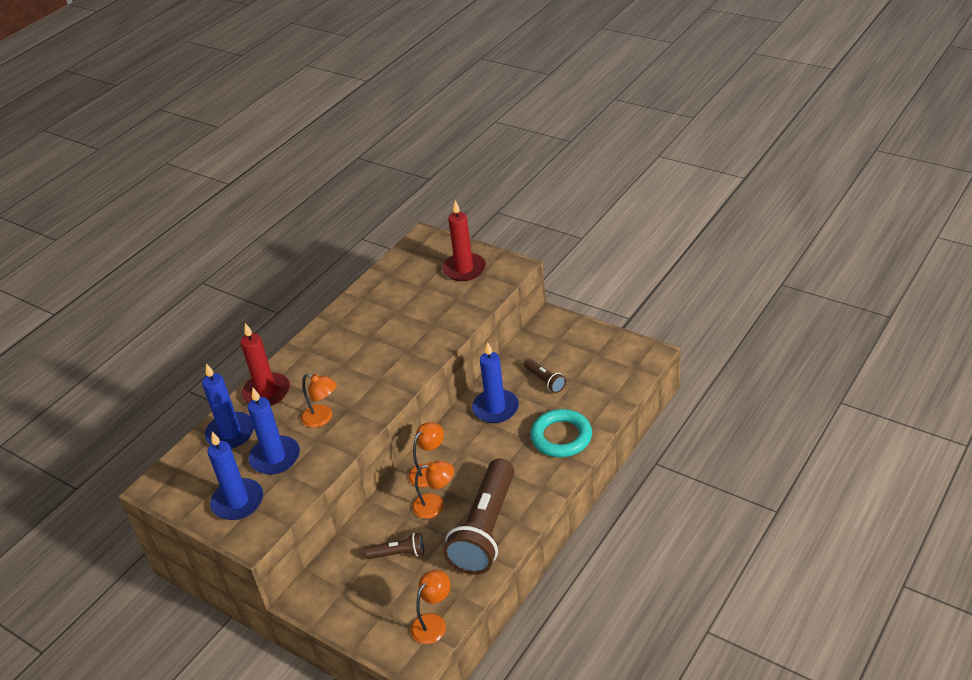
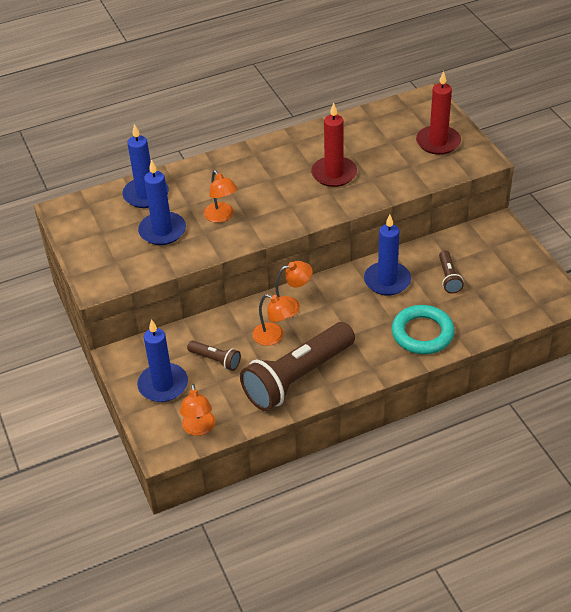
camera: 30 degrees right, 5 degrees up
blue candle [207,432,263,520] -> blue candle moved to [137,319,188,402]
red candle [241,323,290,406] -> red candle moved to [311,102,357,187]
orange lamp [411,570,450,644] -> orange lamp turned 105 degrees clockwise [180,384,215,436]

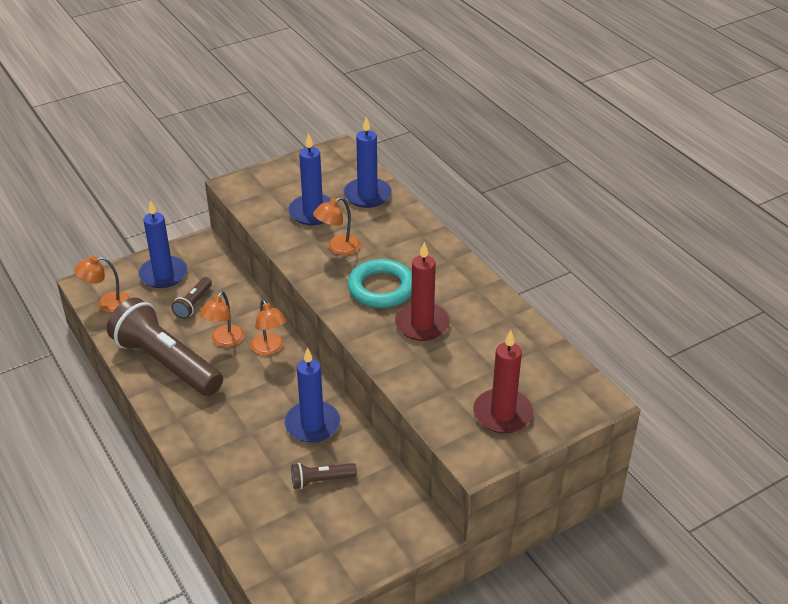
camera: 80 degrees right, 5 degrees down
turquoise ring [392,305,455,354] -> turquoise ring moved to [348,259,412,308]

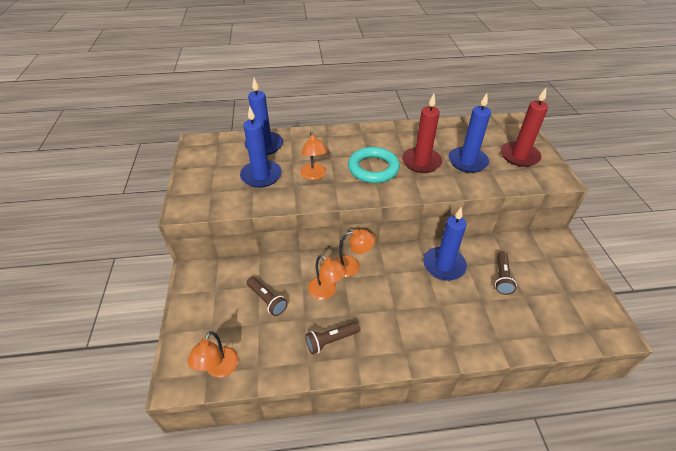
camera: 65 degrees left, 5 degrees up
brown flashlight [107,297,223,396] -> brown flashlight [305,321,360,354], size x0.44
blue candle [138,200,187,288] -> blue candle moved to [448,93,491,173]

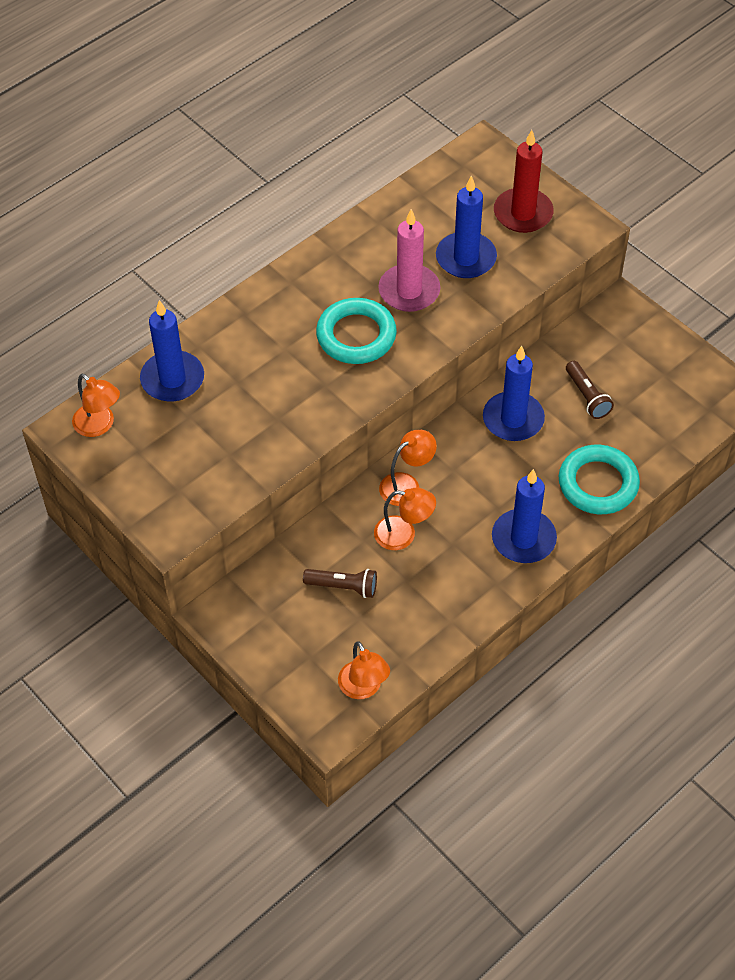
camera: 35 degrees left, 10 degrees up
blue candle [240,106,282,188] -> blue candle moved to [492,469,557,563]
orange lamp [300,132,328,180] -> orange lamp moved to [72,374,120,437]
brown flashlight [305,321,360,354] -> none
red candle [402,94,442,173] -> pink candle [378,209,440,312]
none -> turquoise ring [559,445,640,514]

